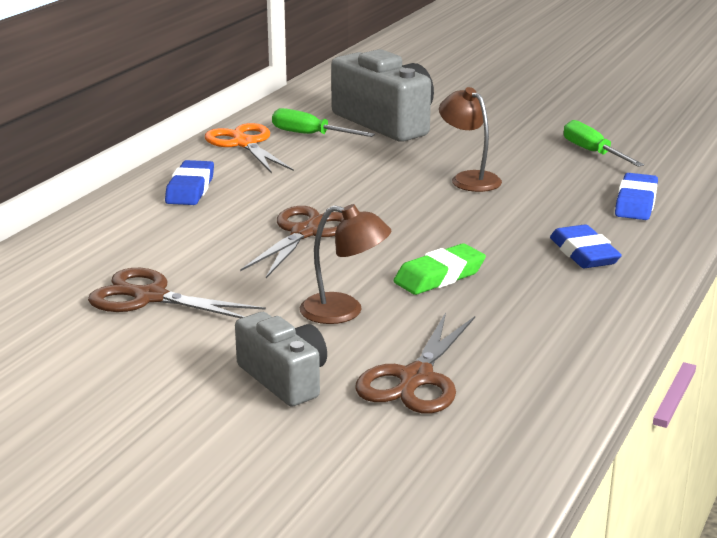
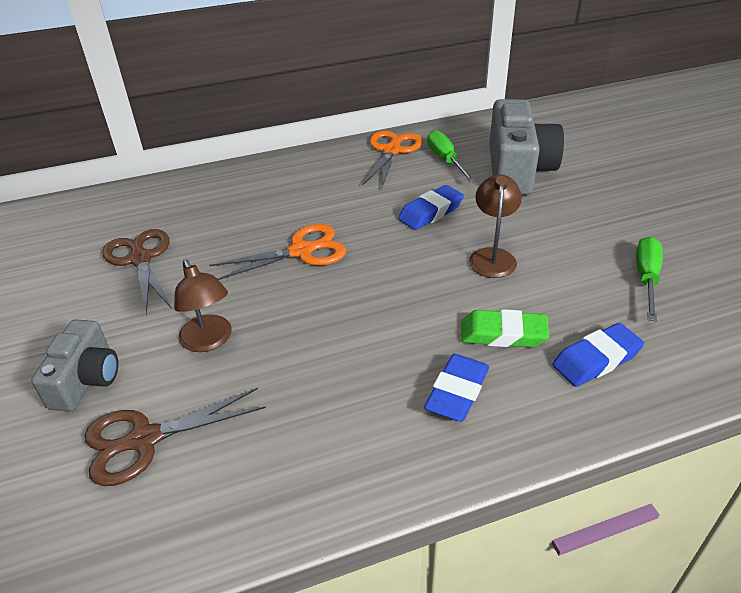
camera: 45 degrees right, 15 degrees up
blue eraser [165,160,214,205] -> blue eraser moved to [398,185,464,230]
brown scissors [240,206,344,278] -> orange scissors [209,224,346,280]
green eraser [394,243,486,295] -> green eraser moved to [461,309,549,347]

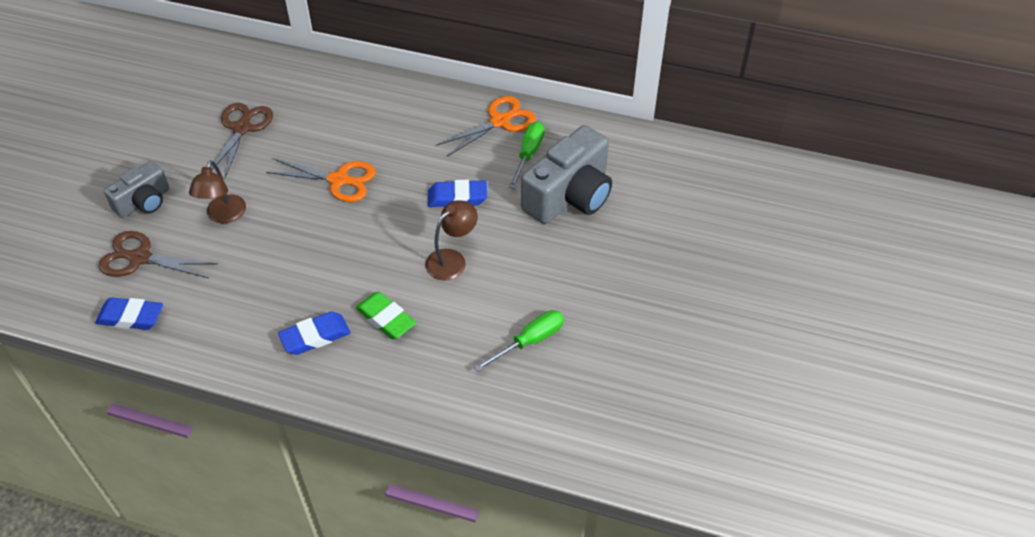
camera: 35 degrees right, 10 degrees up
blue eraser [552,323,644,387] -> blue eraser moved to [95,297,163,330]

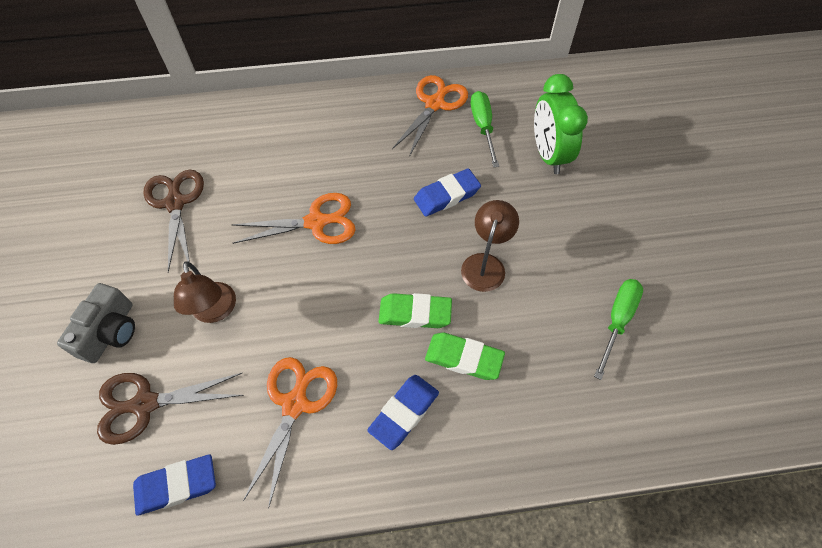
camera: 25 degrees left, 10 degrees up
grey camera [521,125,612,224] -> green clock [534,74,588,174]
none -> orange scissors [243,357,337,509]
none -> green eraser [378,293,452,328]

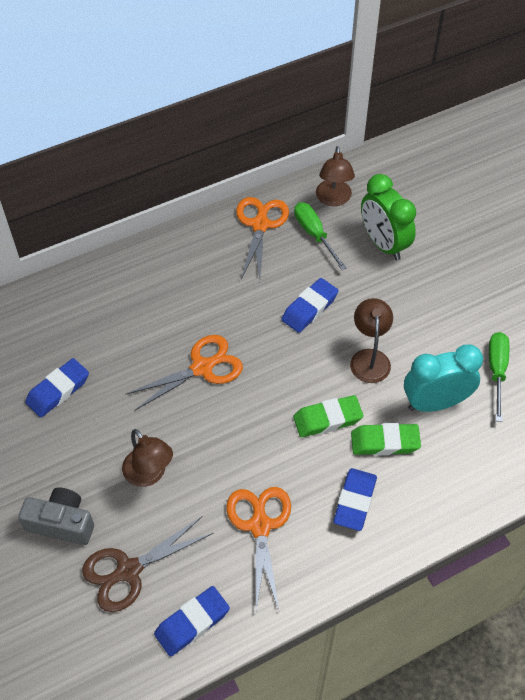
camera: 20 degrees left, 5 degrees down
grey camera [57,283,135,363] -> grey camera turned 75 degrees counterclockwise [18,487,94,545]
brown scissors [143,170,204,272] -> blue eraser [25,358,89,417]
none -> brown lamp [316,146,355,206]
none -> turquoise clock [404,344,483,412]

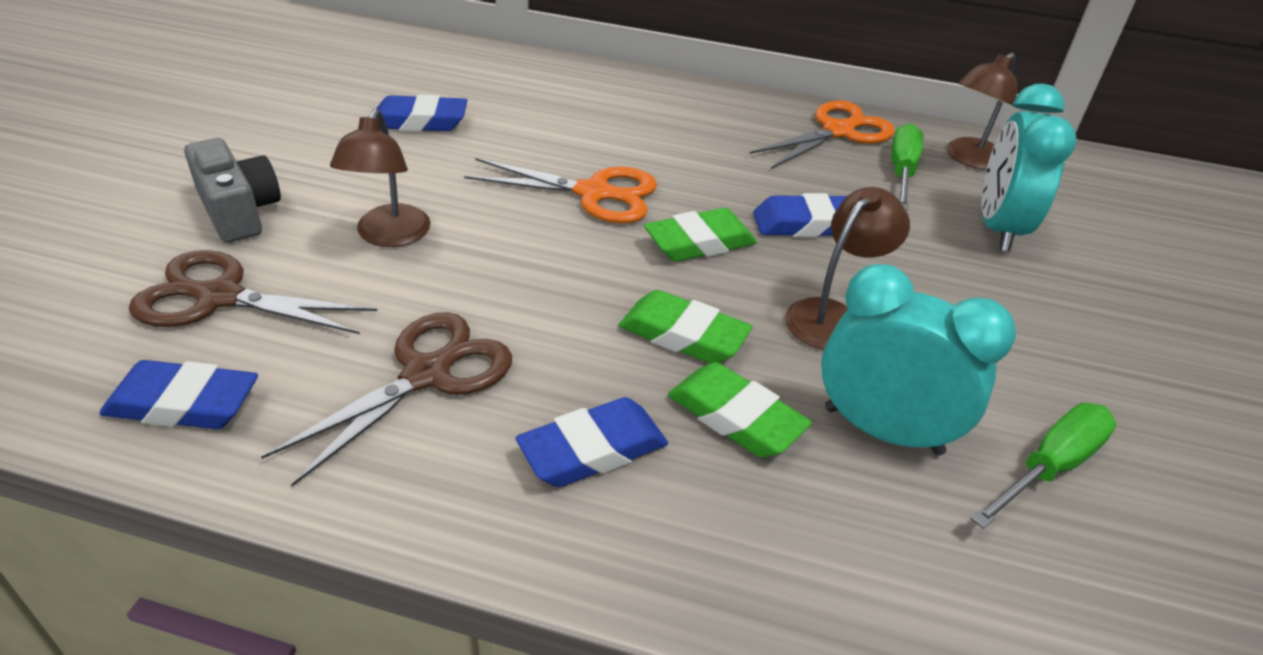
camera: 40 degrees right, 15 degrees down
orange scissors [227,487,291,610] -> brown scissors [261,312,512,487]
green clock [361,174,416,261] -> turquoise clock [982,84,1077,252]
none -> green eraser [644,208,757,262]

